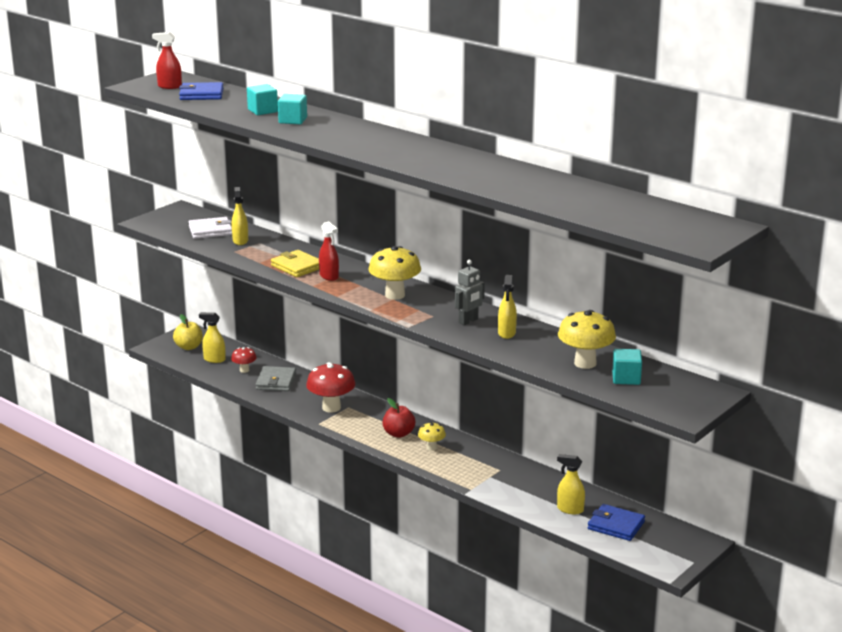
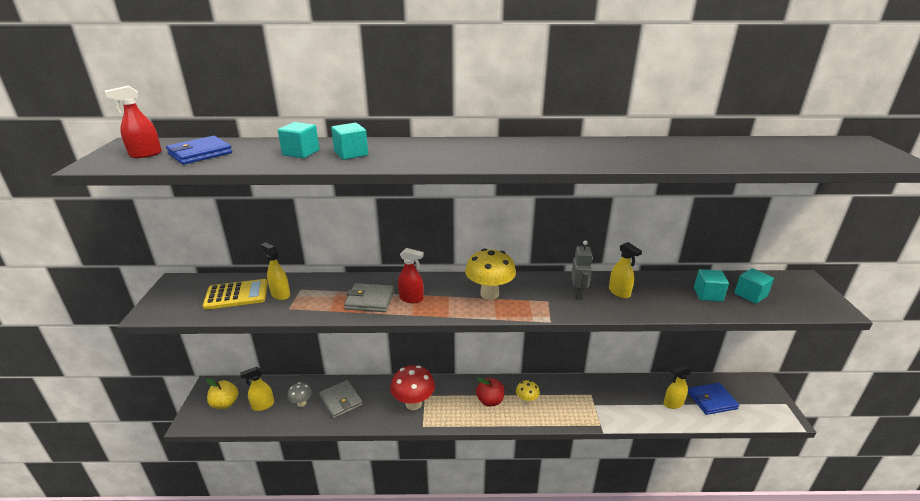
camera: 40 degrees left, 5 degrees up
white wallet [189,217,232,239] -> yellow calculator [203,279,268,310]
red mushroom [231,347,257,373] -> grey mushroom [287,382,312,407]
yellow wallet [271,250,319,277] -> grey wallet [344,283,395,312]
yellow mushroom [558,310,616,369] -> turquoise cube [694,269,729,302]

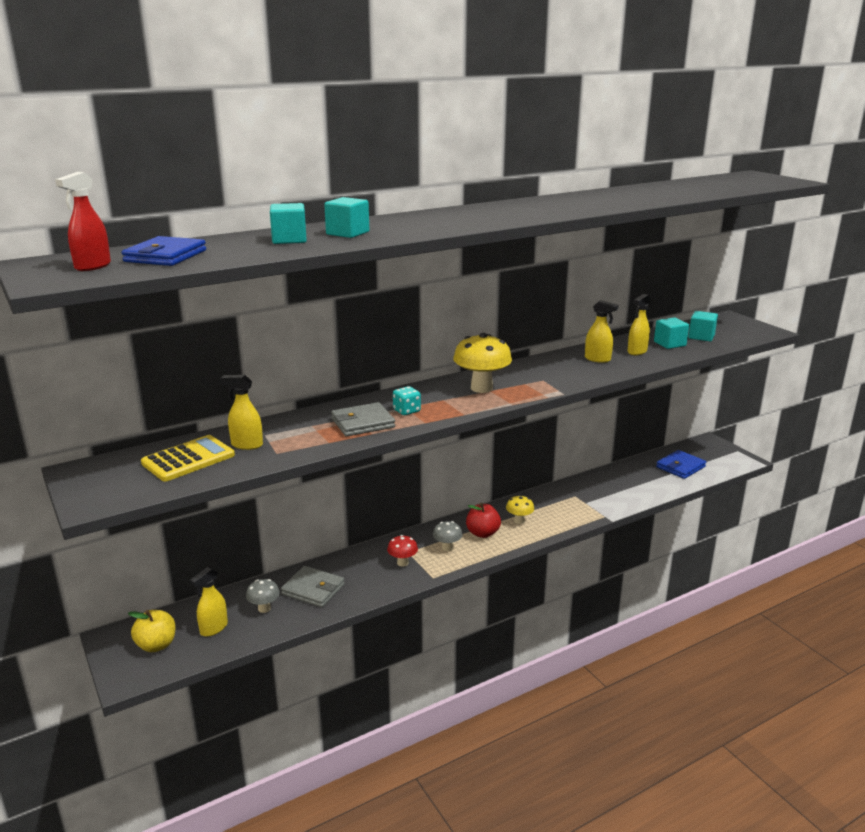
camera: 30 degrees left, 5 degrees down
red mushroom [390,365,435,410] -> red mushroom [387,535,418,567], size x0.54
red spray bottle [398,248,424,303] -> turquoise dice [393,386,421,415]
grey robot [571,241,593,300] -> none
yellow spray bottle [664,365,691,409] -> yellow spray bottle moved to [627,294,651,355]
none -> grey mushroom [433,521,463,551]

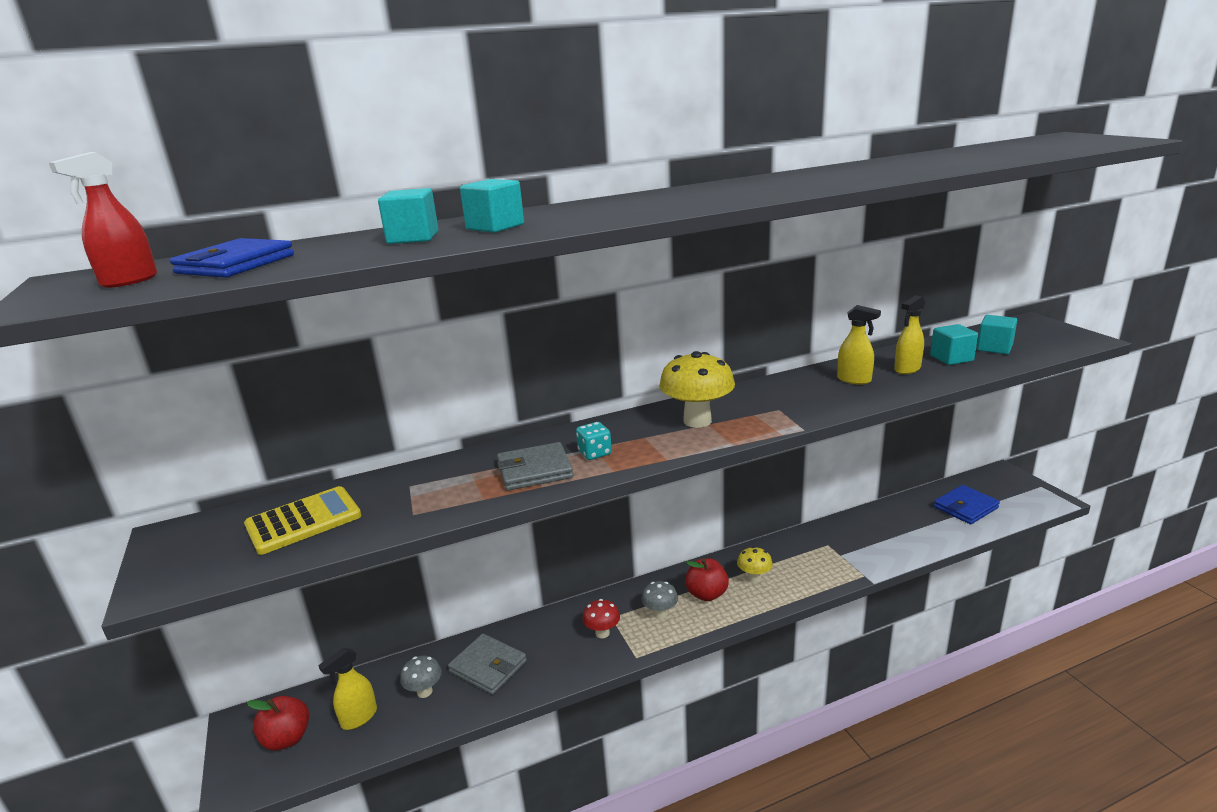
camera: 10 degrees right, 0 degrees up
yellow apple [128,610,175,652] -> red apple [247,696,309,750]
yellow spray bottle [220,375,263,450] -> none

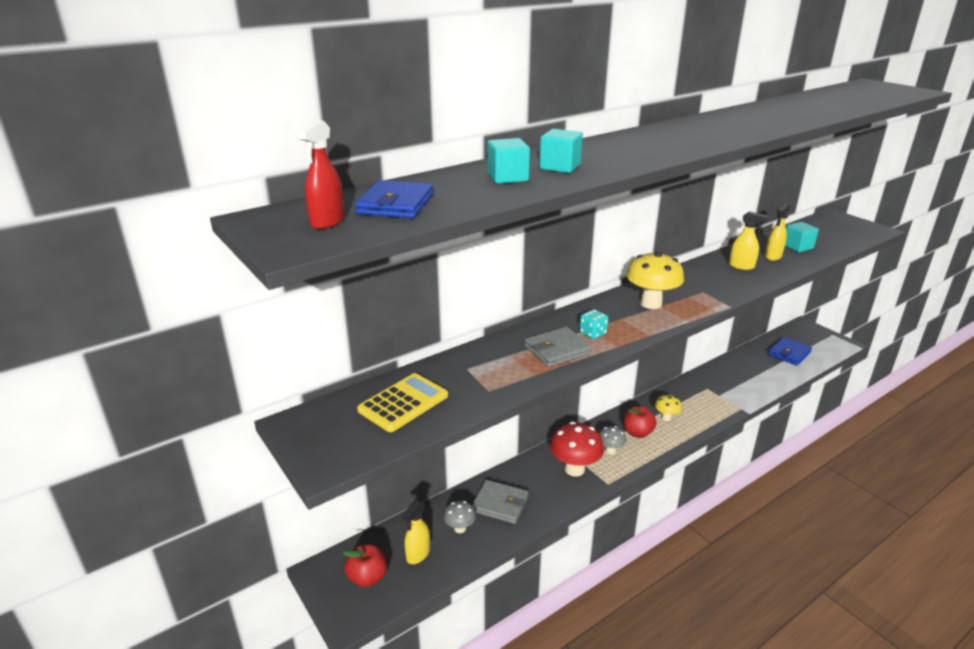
camera: 15 degrees left, 5 degrees up
red mushroom [582,599,620,638] -> red mushroom [550,422,604,477], size x1.84
turquoise cube [977,315,1017,354] -> none

